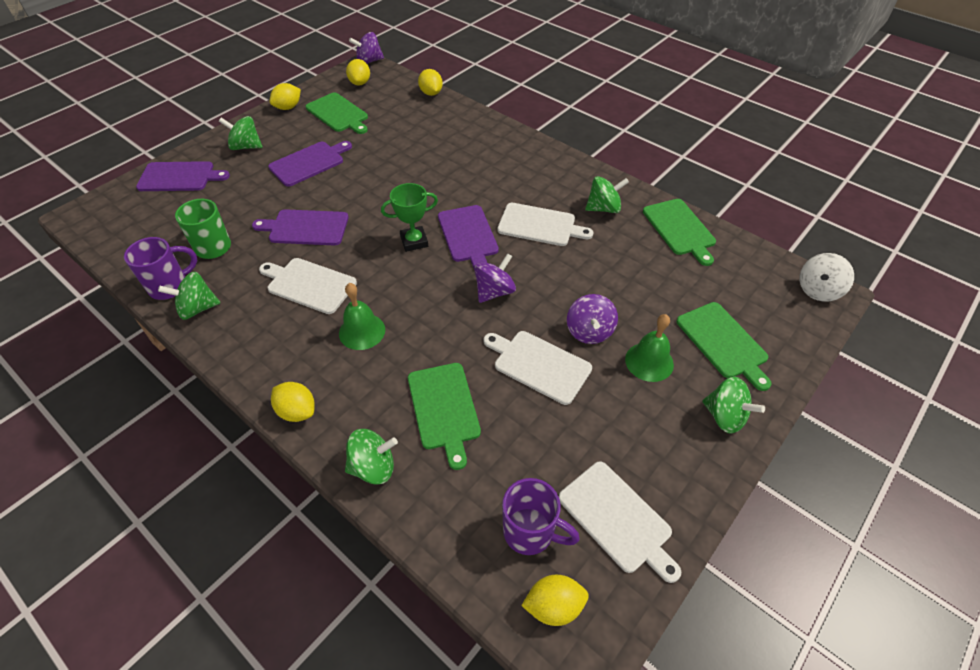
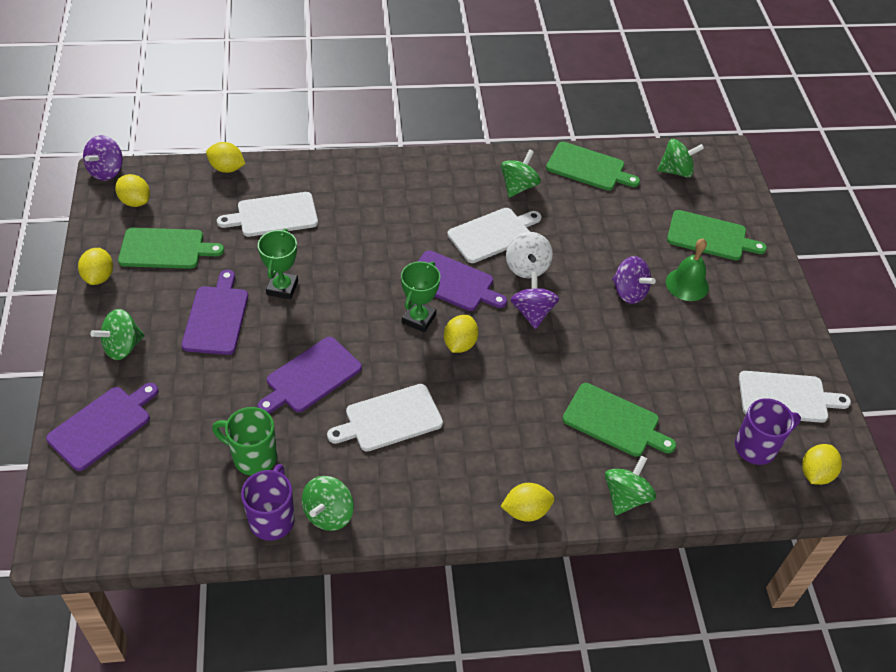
camera: 50 degrees left, 0 degrees up
green bell [339,283,385,350] -> none
white cutting board [484,331,592,405] -> white cutting board moved to [217,192,318,237]
green spinning top [702,377,765,434] -> green spinning top moved to [657,139,704,178]
white spinning top [800,253,854,302] -> white spinning top moved to [506,232,553,278]
none -> green trophy [258,229,298,299]
none -> yellow lemon [444,315,479,353]

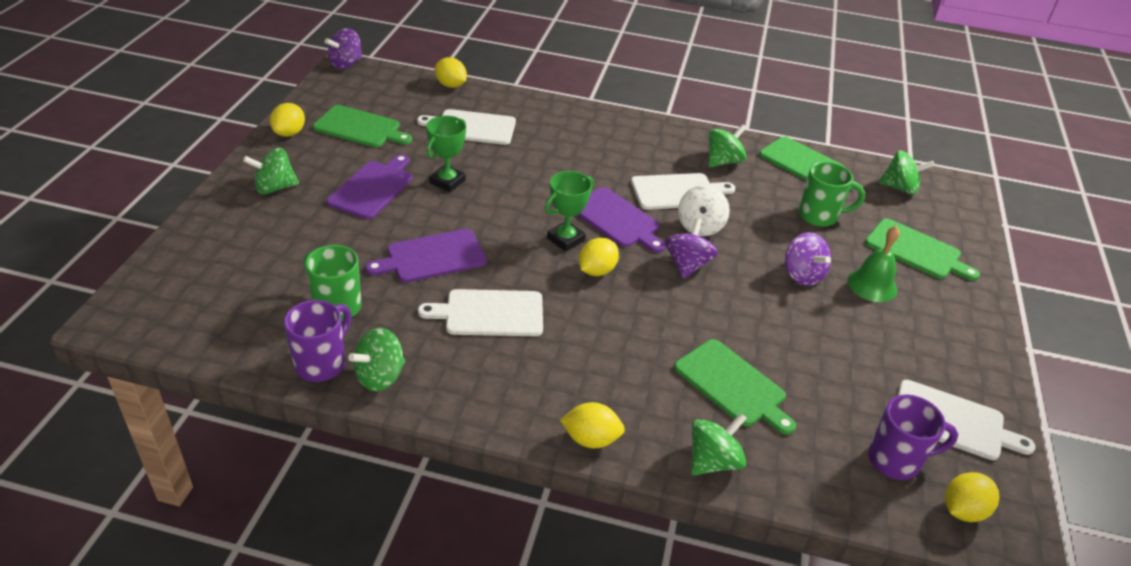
camera: 20 degrees right, 10 degrees down
purple cutting board [46,383,159,471] -> none
yellow lemon [115,174,150,207] -> none
none -> green mug [799,162,865,227]

